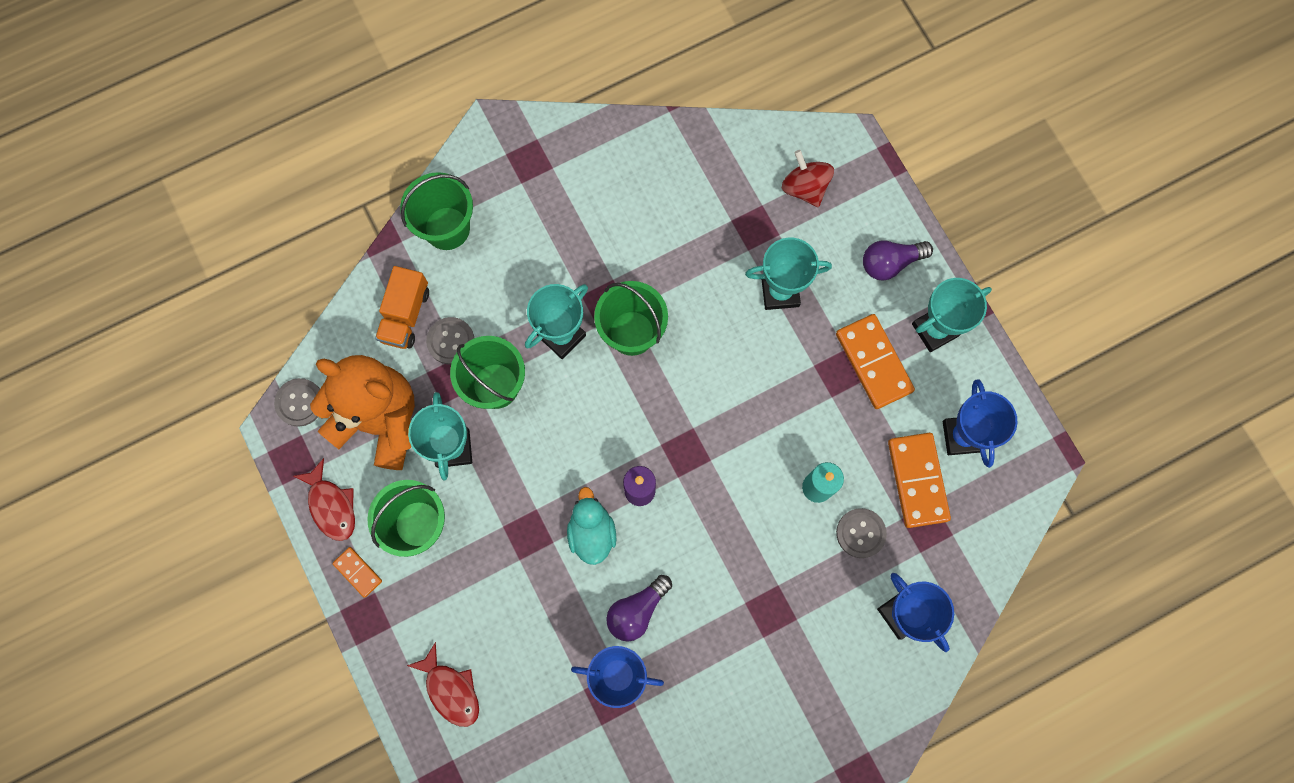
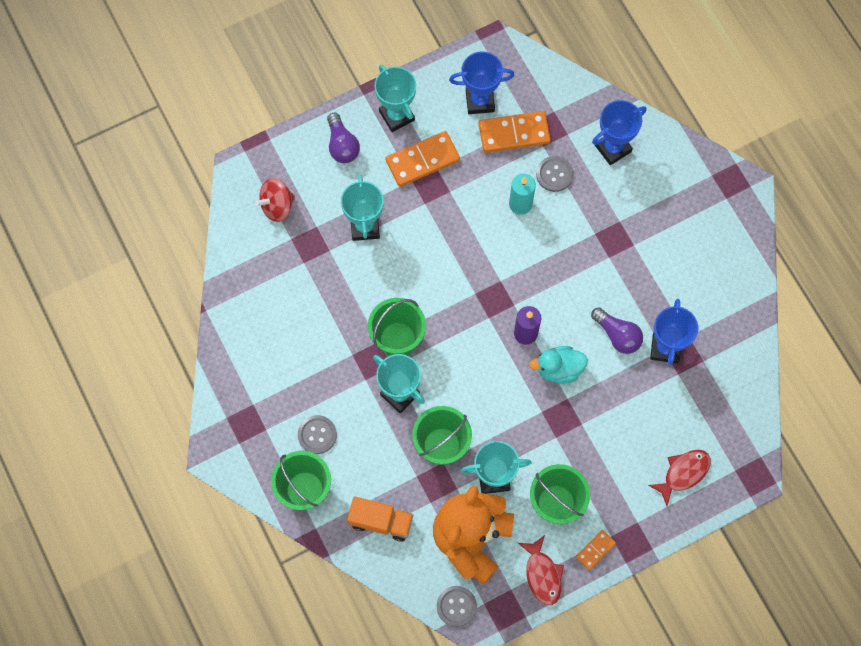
camera: 90 degrees left, 5 degrees down
red fish [293,458,355,541] -> red fish turned 105 degrees clockwise [518,535,564,605]
grey button [426,317,474,365] -> grey button moved to [298,415,337,454]

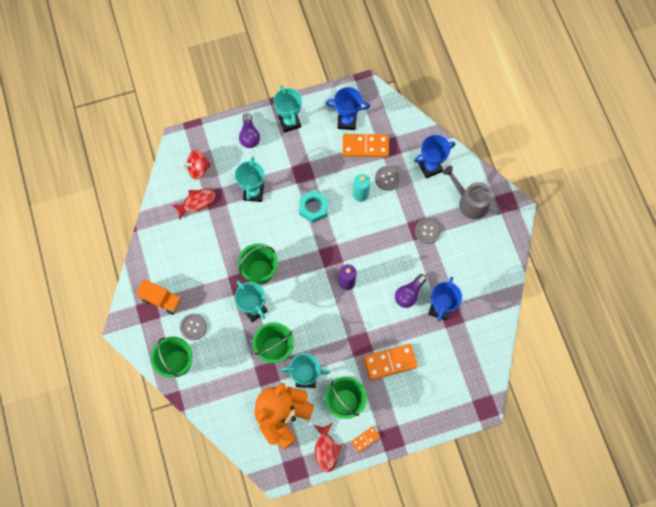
camera: 10 degrees right, 0 degrees up
orange truck [347,496,413,542] -> orange truck moved to [136,279,182,315]
orange domino [385,131,460,187] -> orange domino moved to [363,344,418,380]
grey button [437,586,477,627] -> grey button moved to [415,219,441,244]
turquoise duck [529,346,588,384] -> none
purple light bulb [591,307,643,354] -> purple light bulb turned 75 degrees clockwise [395,274,427,308]
red fish [648,450,711,506] -> red fish moved to [172,189,215,219]
none -> turquoise nut [299,190,328,223]
none -> grey watering can [443,166,501,219]

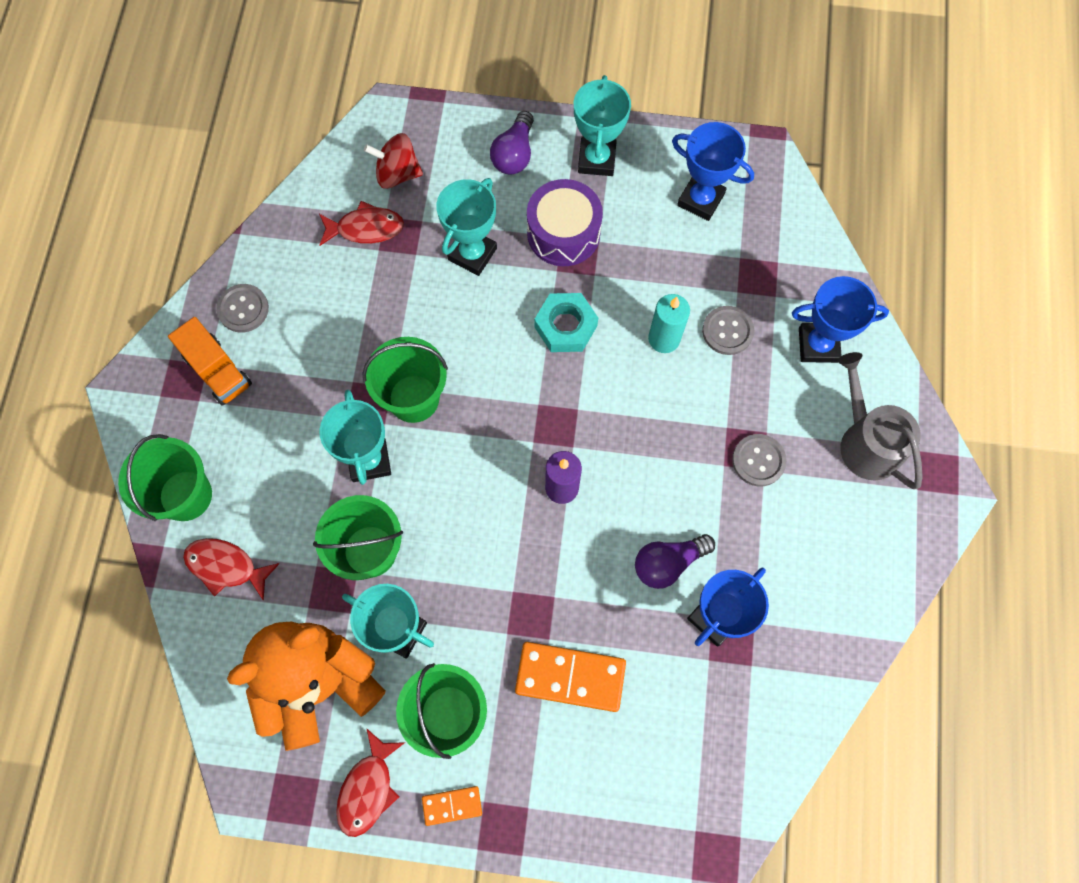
camera: 25 degrees right, 0 degrees up
grey button [180,314,207,340] -> grey button moved to [216,284,269,333]
orange domino [343,134,389,157] -> none
none -> red fish [183,538,280,601]
none -> purple drum [527,179,603,266]

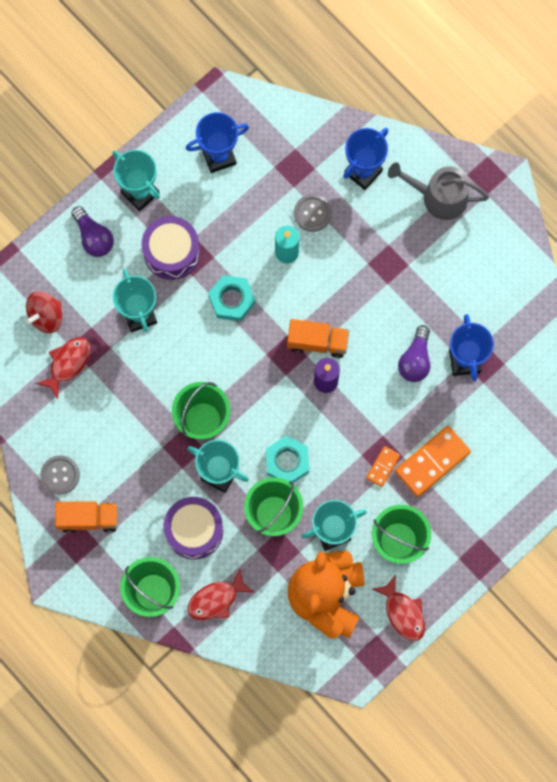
camera: 50 degrees left, 5 degrees up
orange domino [422,786,482,826] -> orange domino moved to [366,446,400,487]
grey button [732,434,787,486] -> none
none -> purple drum [164,497,223,559]
none -> turquoise nut [266,436,309,483]
none -> orange truck [287,319,349,358]

